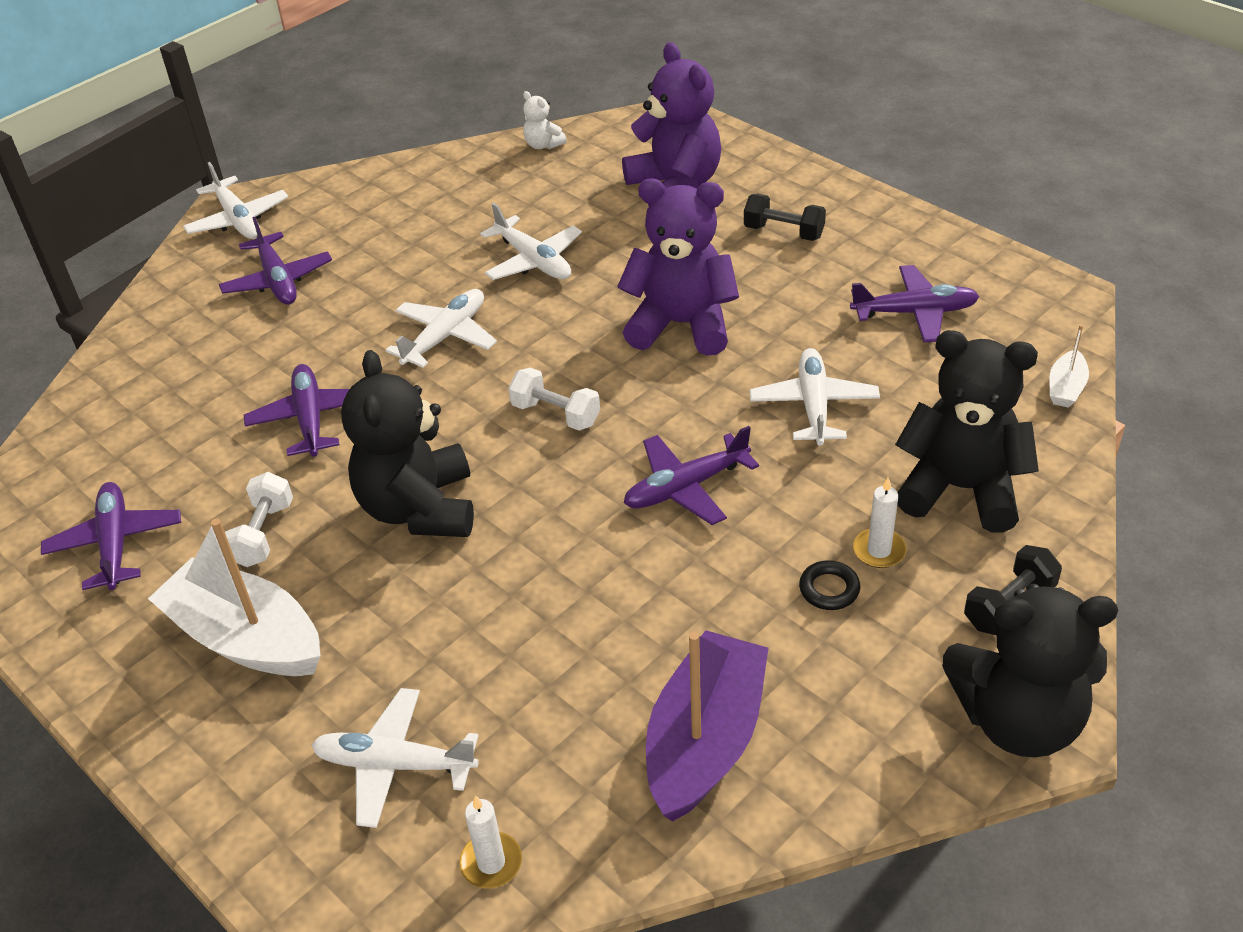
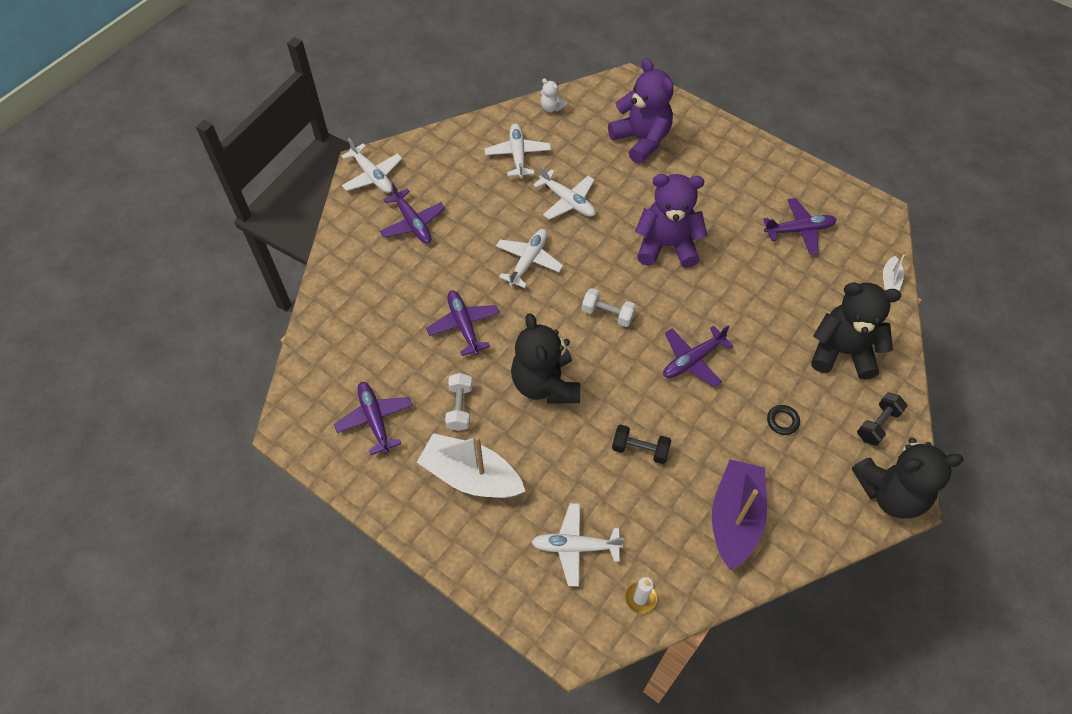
camera: 10 degrees left, 15 degrees up
black dumbbell [744,193,826,241] -> black dumbbell moved to [612,425,671,464]
white plane [750,348,880,446] -> white plane moved to [485,124,551,178]
white candle [853,477,906,568] -> none

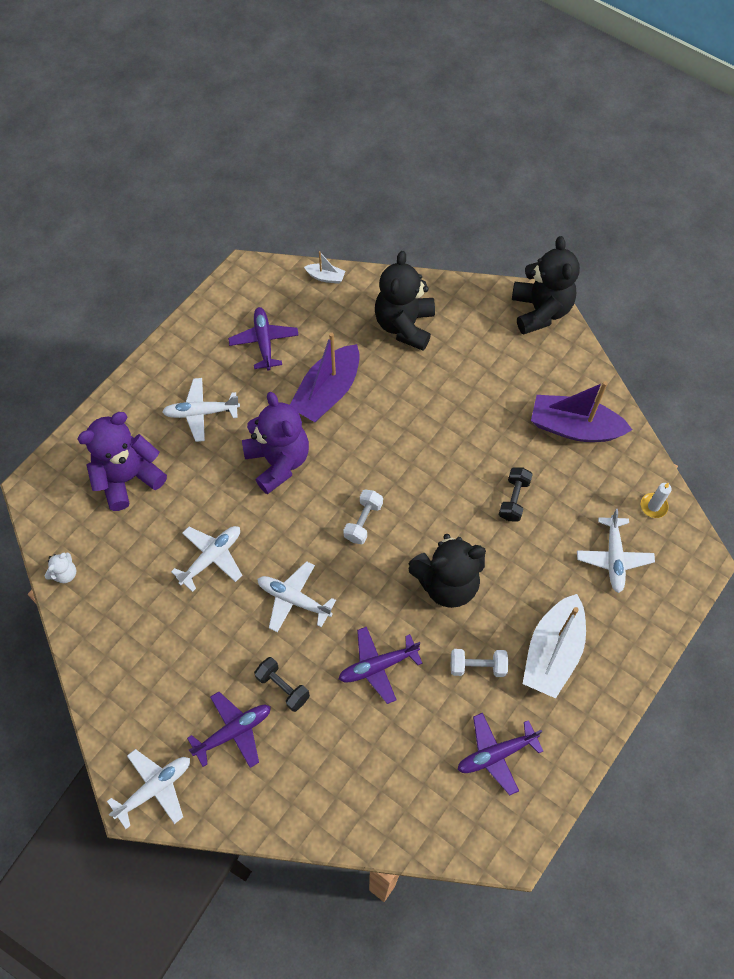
camera: 90 degrees left, 5 degrees up
white plane [485,124,551,178] -> white plane moved to [162,378,240,442]
purple teddy bear [635,174,708,268] -> purple teddy bear turned 150 degrees clockwise [242,392,309,494]
purple plane [663,325,734,387] -> none
black ring [767,405,800,435] -> none
black dumbbell [857,392,907,446] -> black dumbbell moved to [254,657,310,712]
none -> purple boat [290,332,360,422]

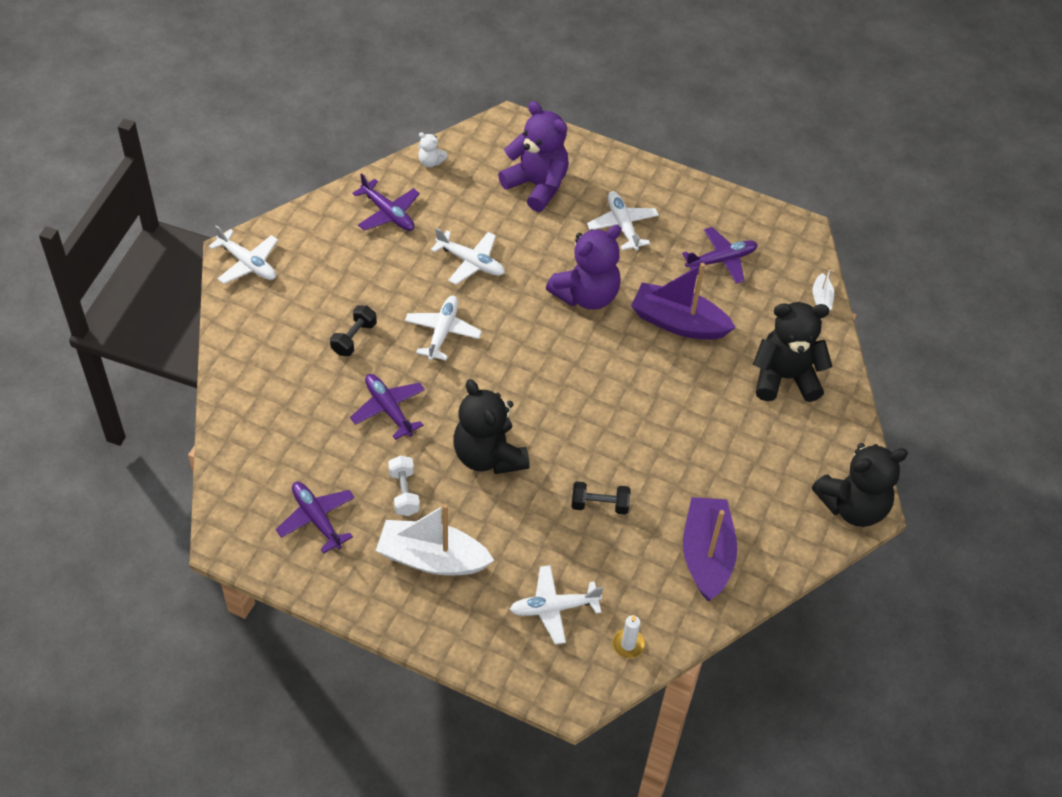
camera: 75 degrees right, 10 degrees down
purple plane [187,692,271,768] -> purple plane moved to [352,173,420,231]
white dumbbell [343,490,383,544] -> none

